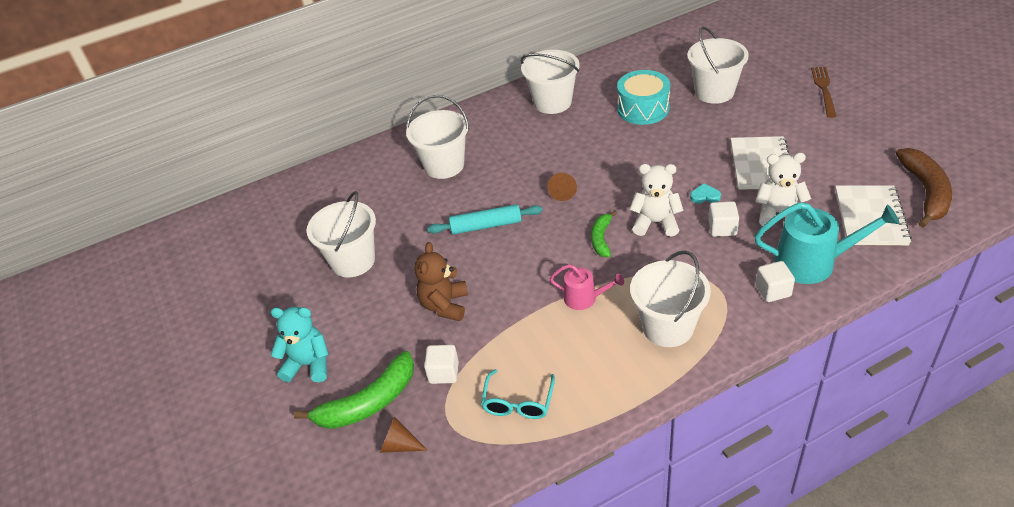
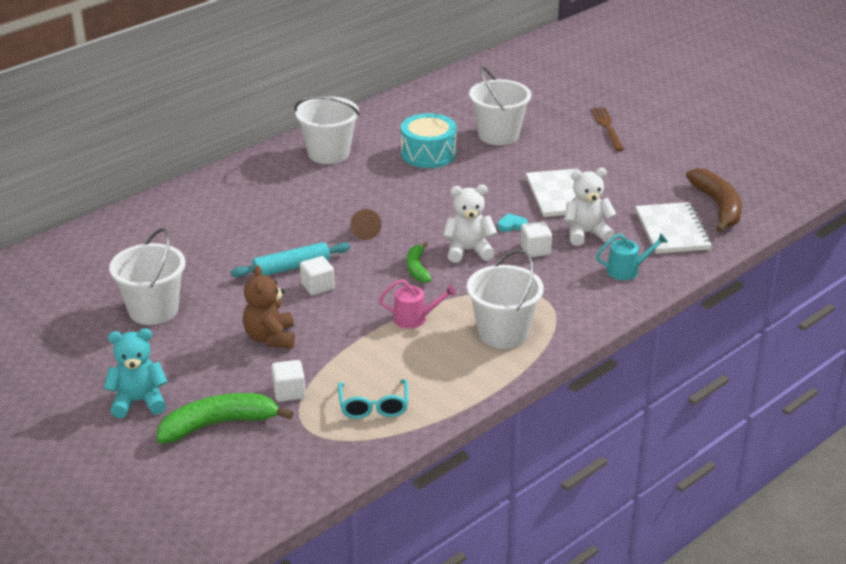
camera: 20 degrees left, 10 degrees down
green banana [294,351,414,429] -> green banana turned 150 degrees counterclockwise [157,393,294,444]
brown cone [380,417,428,453] -> none
white bucket [406,95,469,179] -> none
turquoise watering can [755,202,900,284] -> turquoise watering can [596,233,668,280], size x0.57
white cube [756,261,795,302] -> white cube moved to [300,256,335,295]

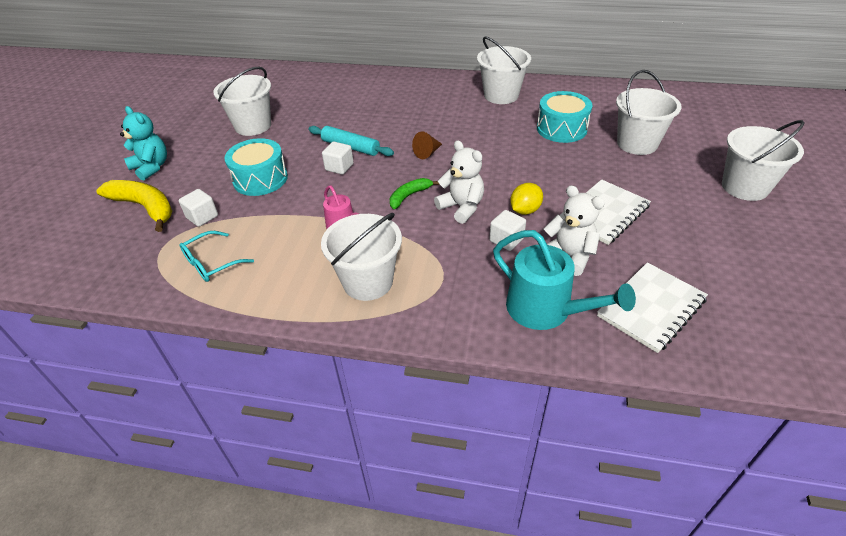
camera: 55 degrees right, 10 degrees up
green banana [157,393,294,444] -> yellow banana [96,180,172,232]
brown teddy bear [243,265,295,348] -> turquoise drum [224,138,288,196]
turquoise heart [497,213,528,232] -> yellow lemon [510,183,543,215]
brown fork [591,107,624,151] -> white bucket [722,120,804,201]
turquoise watering can [596,233,668,280] -> turquoise watering can [493,230,636,330], size x1.77
brown banana [686,168,742,233] -> none

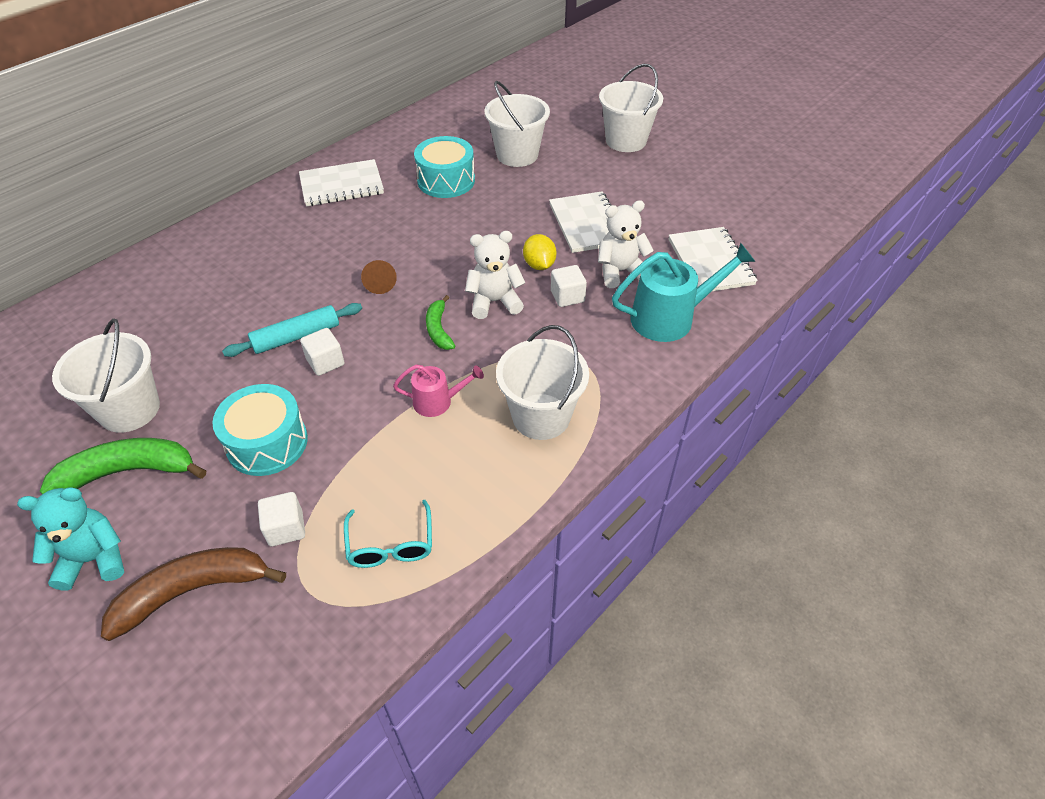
camera: 60 degrees left, 5 degrees up
yellow banana [96,180,172,232] -> brown banana [101,547,286,641]
white bucket [477,37,531,104] -> white notebook [299,159,384,206]
none -> green banana [39,438,206,494]

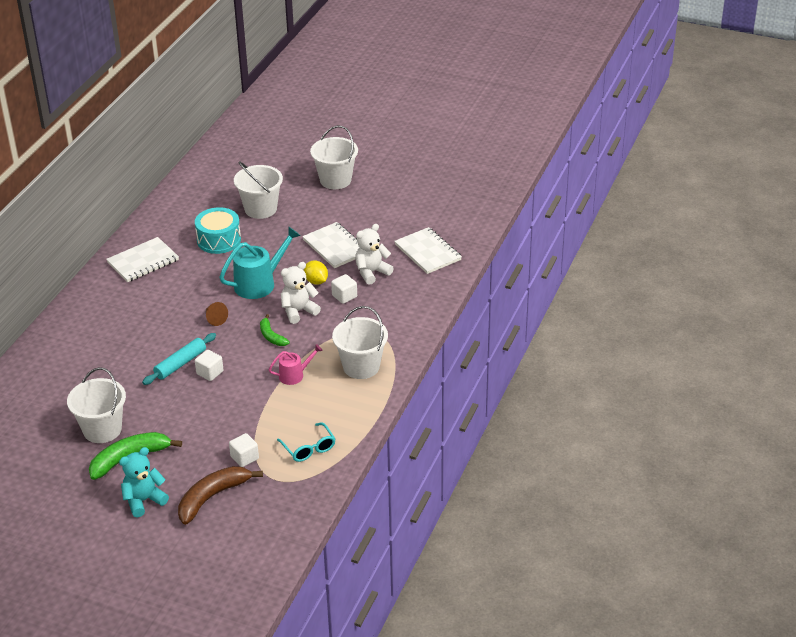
camera: 20 degrees left, 10 degrees down
turquoise drum [213,384,308,476] -> none
turquoise watering can [612,243,755,342] -> turquoise watering can moved to [219,227,301,299]

